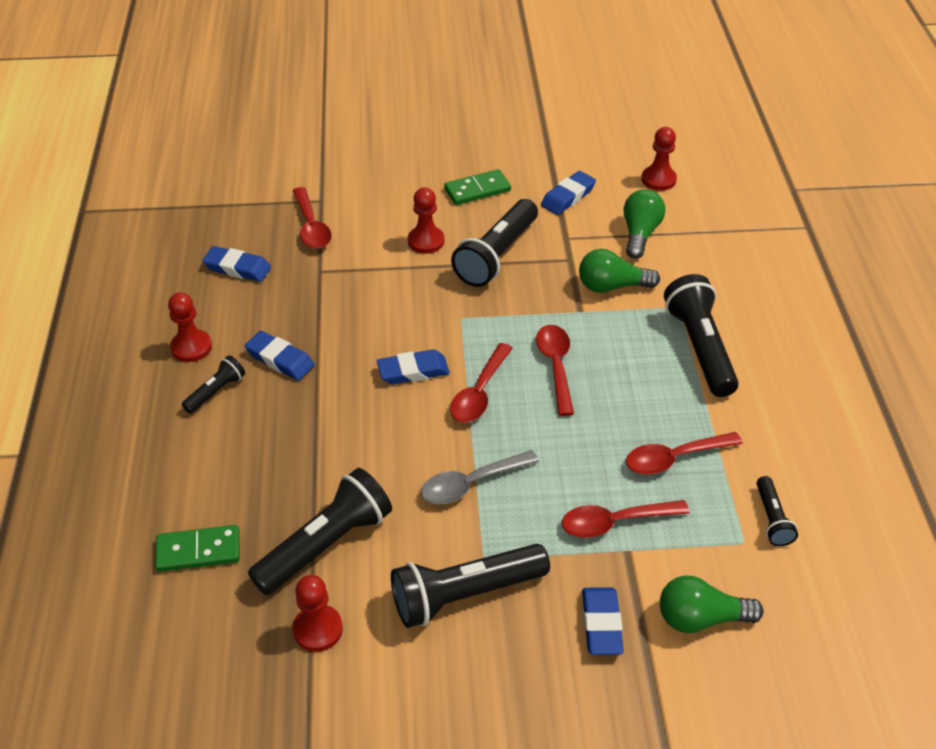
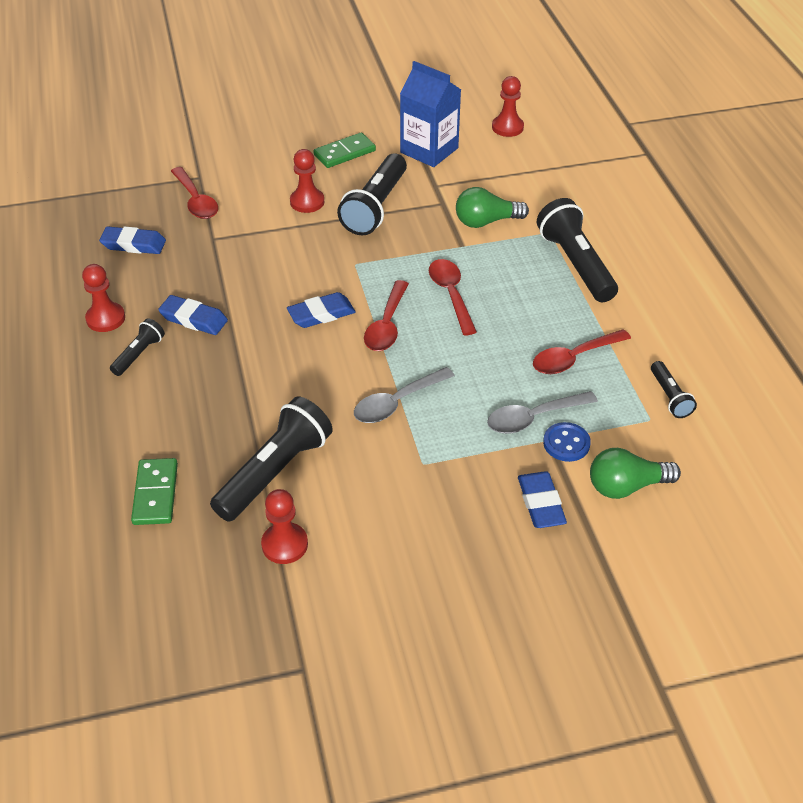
camera: 10 degrees left, 0 degrees up
green domino [155,525,240,572] -> green domino turned 75 degrees counterclockwise [131,458,178,525]
black flashlight [391,544,550,628] -> none
blue eraser [541,171,596,215] -> blue carton [400,61,461,167]
red spoon [562,500,690,538] -> grey spoon [487,391,598,434]
green light bulb [623,189,666,259] -> none
none -> blue button [543,422,591,462]

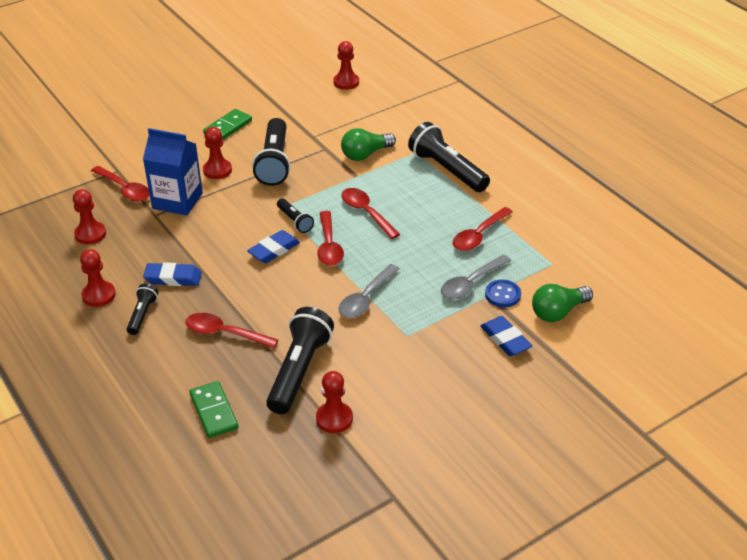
camera: 20 degrees left, 5 degrees down
blue eraser [99,226,166,254] -> red pawn [73,189,106,244]
blue carton [400,61,461,167] -> blue carton moved to [143,128,203,216]
black flashlight [651,361,697,418] -> black flashlight moved to [277,199,314,233]
none -> red spoon [185,313,278,349]

